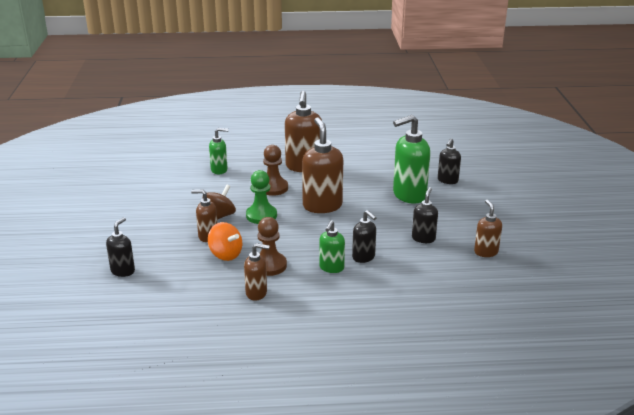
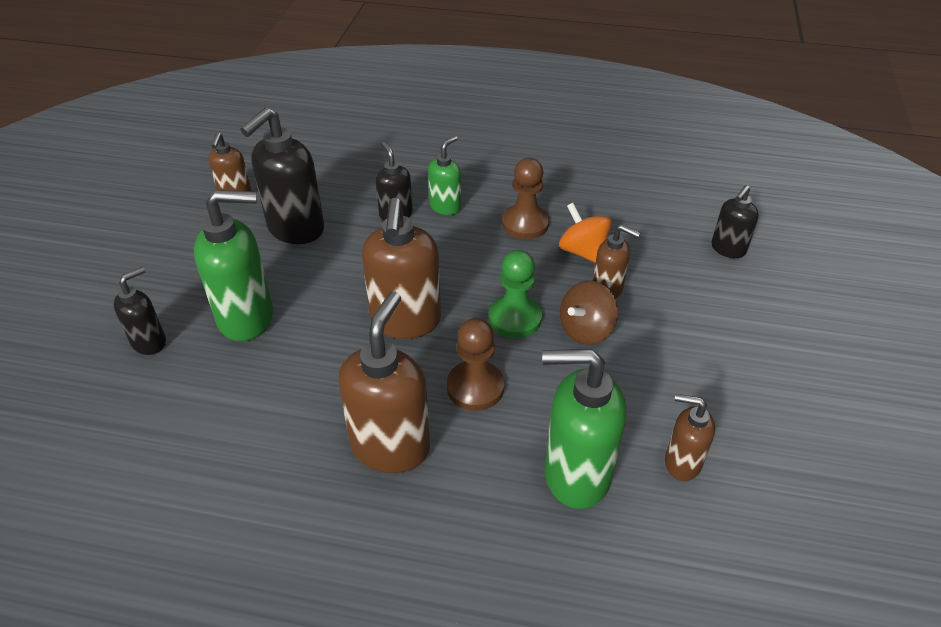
camera: 165 degrees left, 15 degrees up
green soap dispenser [209,128,228,174] -> green soap dispenser [542,349,626,509], size x1.79
brown soap dispenser [244,243,270,301] -> brown soap dispenser moved to [665,394,715,481]
black soap dispenser [412,187,438,243] -> black soap dispenser [240,107,324,244], size x1.79

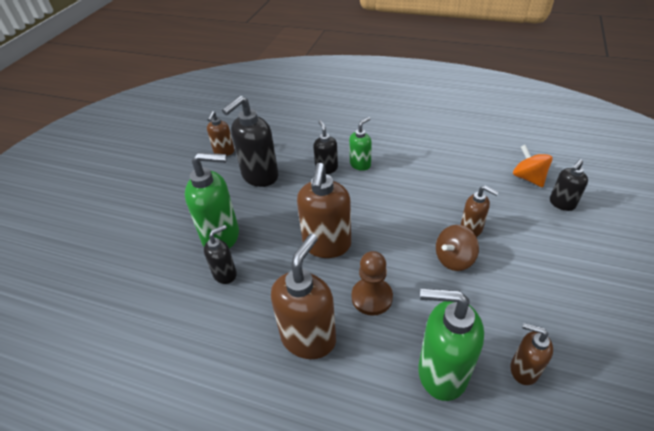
camera: 10 degrees right, 0 degrees up
black soap dispenser [114,267,166,355] -> black soap dispenser moved to [204,225,237,284]
green pawn [489,250,542,338] -> none
brown pawn [502,158,549,239] -> none
orange spinning top [559,203,612,263] -> orange spinning top moved to [513,145,553,187]

